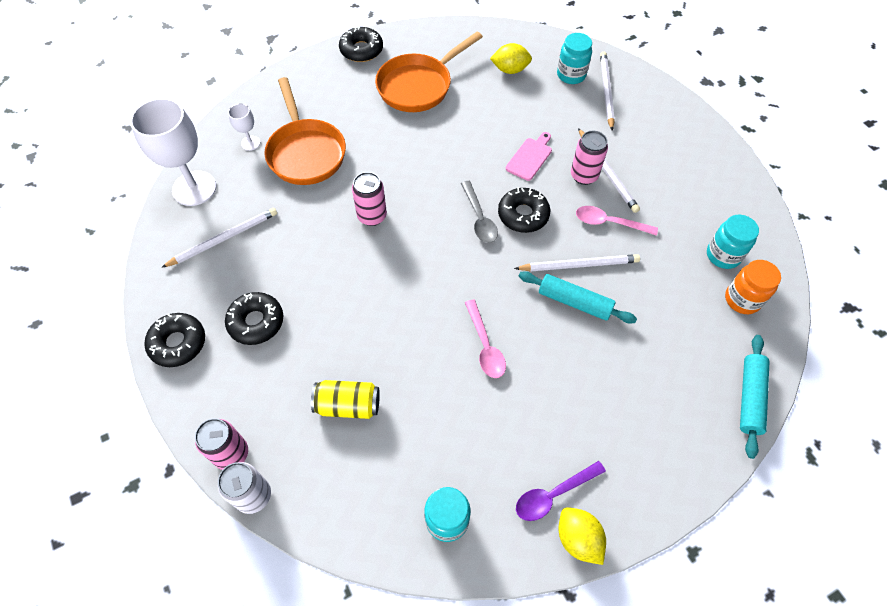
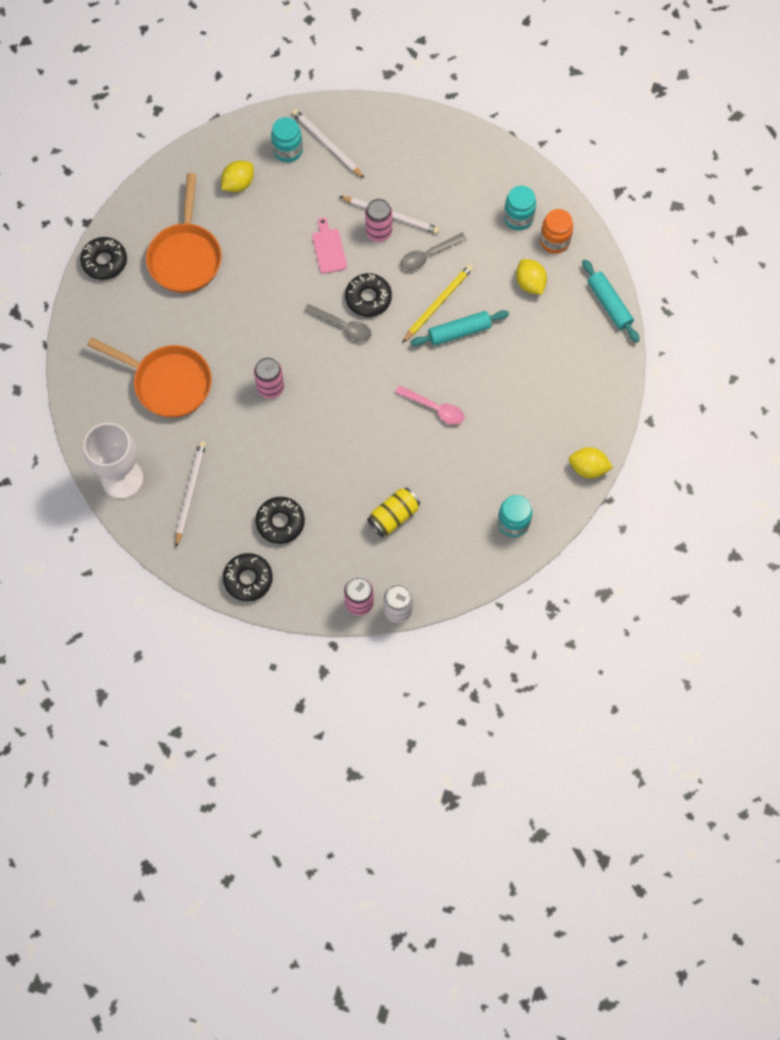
camera: 45 degrees left, 10 degrees up
white goblet [228,104,260,151] -> none
white pencil [514,254,640,272] -> yellow pencil [402,264,473,343]
purple spoon [516,461,606,521] -> none
pink spoon [576,206,658,236] -> grey spoon [401,233,467,270]
none -> yellow lemon [516,259,547,295]

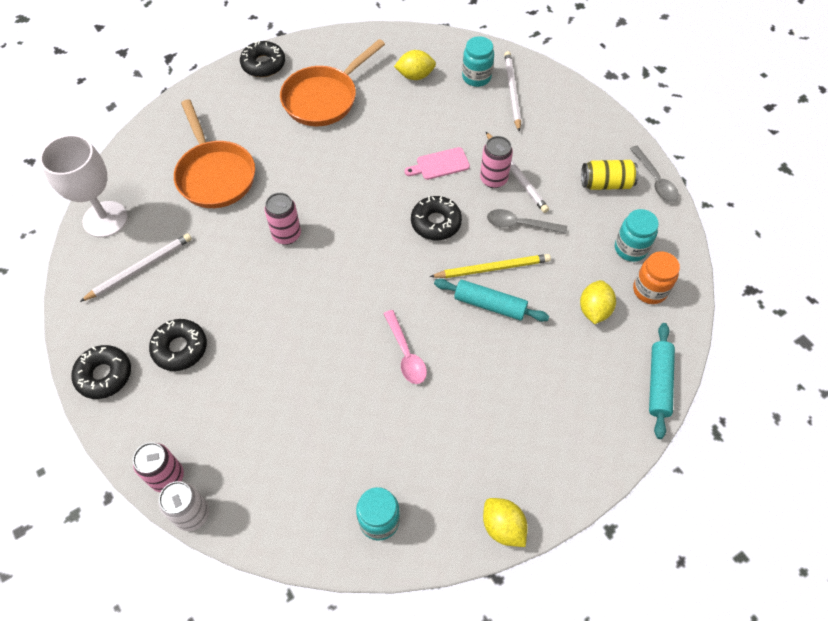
camera: 40 degrees right, 10 degrees down
grey spoon [304,304,372,342] -> grey spoon moved to [630,146,679,202]
pink cutting board [312,217,347,274] -> pink cutting board turned 135 degrees counterclockwise [405,147,470,180]
yellow can [367,488,420,537] -> yellow can moved to [581,160,639,190]

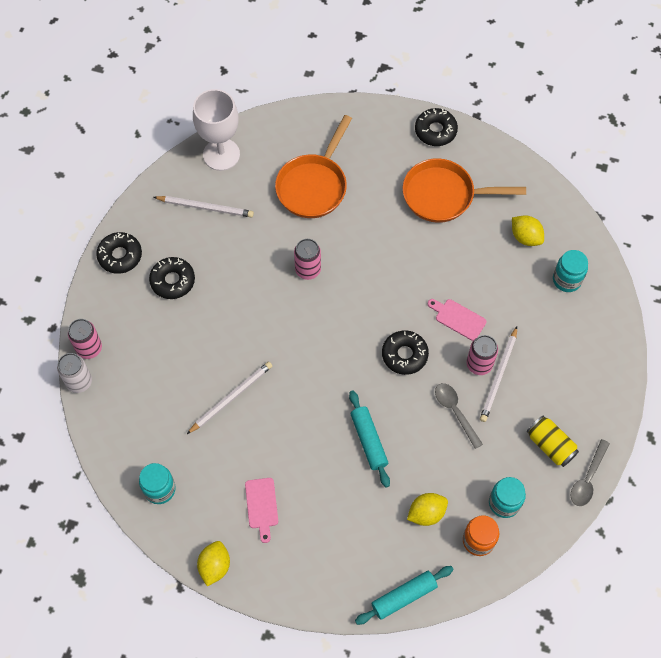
camera: 50 degrees right, 5 degrees up
pink spoon [383,310,427,384] -> none
yellow pencil [430,254,551,278] -> none
white pencil [504,51,521,132] -> white pencil moved to [187,362,272,434]
none -> pink cutting board [245,478,278,543]

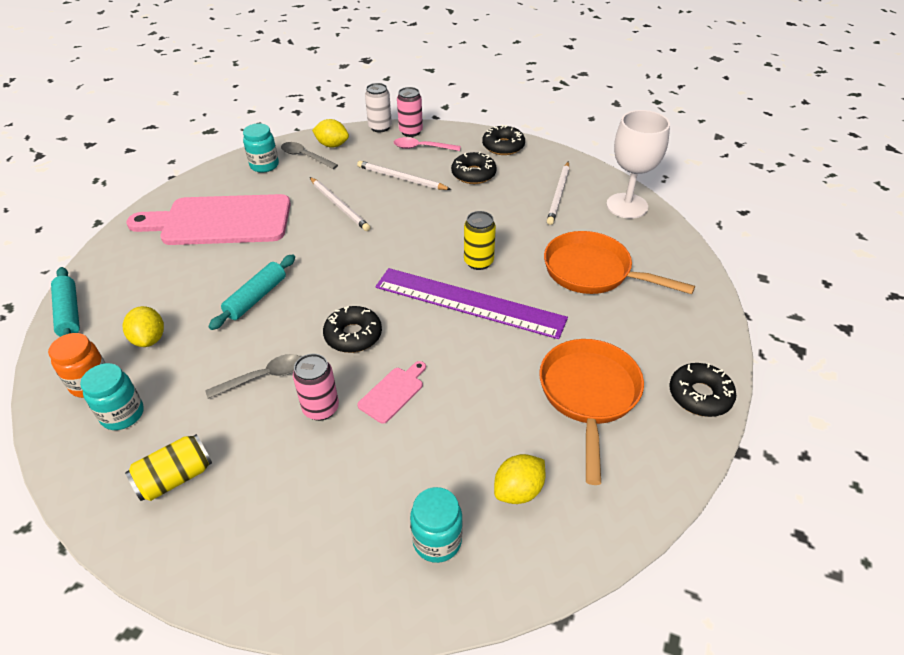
camera: 95 degrees right, 20 degrees down
yellow lemon [197,541,230,586] -> yellow lemon moved to [312,119,349,148]
pink cutting board [245,478,278,543] -> pink cutting board [126,194,291,245], size x2.43
pink can [294,239,321,280] -> yellow can [464,211,496,270]
turquoise rolling pin [349,390,390,487] -> turquoise rolling pin turned 45 degrees counterclockwise [208,254,295,330]
white pencil [480,327,517,422] -> white pencil moved to [357,161,451,190]
grey spoon [571,439,610,506] -> grey spoon moved to [281,142,338,169]
none -> purple ruler [375,268,568,339]
none -> pink spoon [394,137,461,151]

